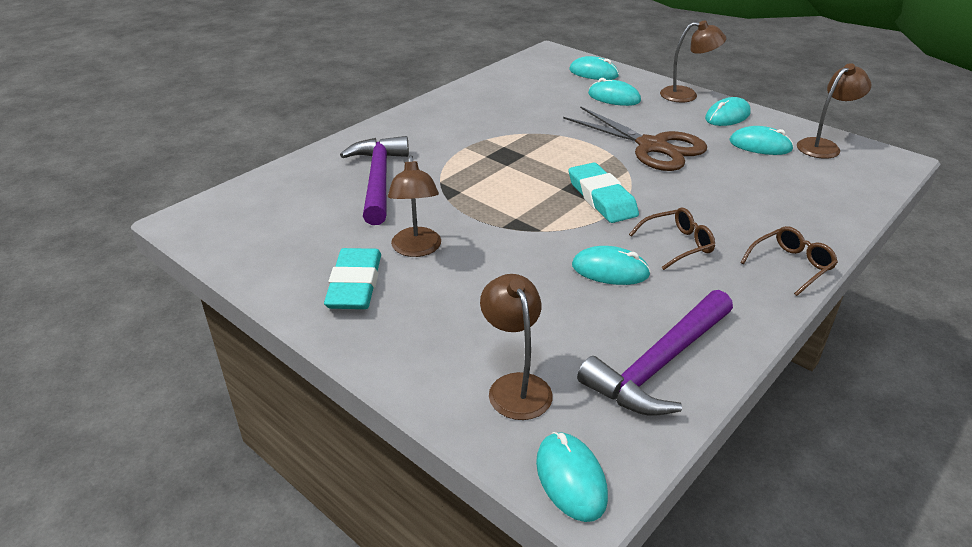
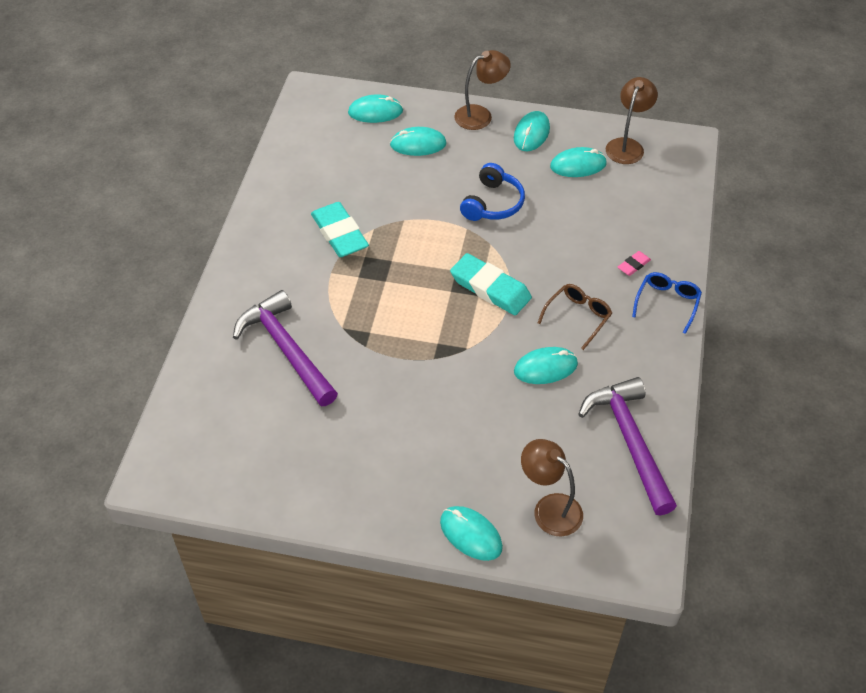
camera: 30 degrees left, 15 degrees up
turquoise eraser [324,248,381,309] -> turquoise eraser moved to [311,202,369,257]
brown lamp [388,155,441,257] -> none
turquoise mouse [536,432,608,522] -> turquoise mouse moved to [440,506,503,561]
brown scissors [563,106,707,171] -> blue headphones [460,163,525,221]
purple hammer [577,290,733,416] -> purple hammer turned 150 degrees clockwise [578,377,677,516]
brown glasses [740,226,838,296] -> blue glasses [632,272,702,334]
none -> pink eraser [618,251,651,276]

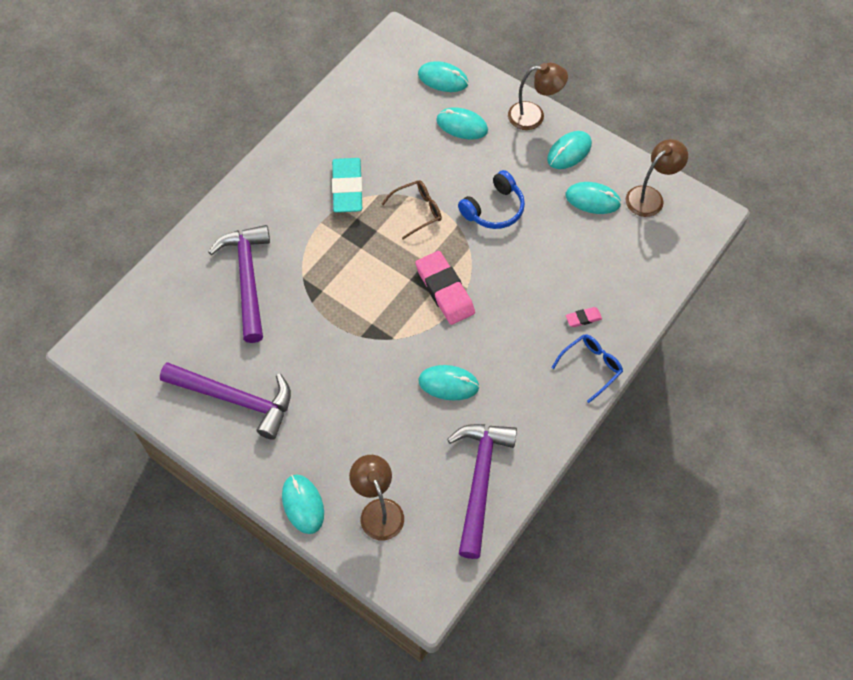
camera: 25 degrees right, 10 degrees up
turquoise eraser [450,253,532,315] -> pink eraser [415,251,475,325]
brown glasses [538,284,612,350] -> brown glasses moved to [382,180,442,240]
none -> purple hammer [160,362,291,440]

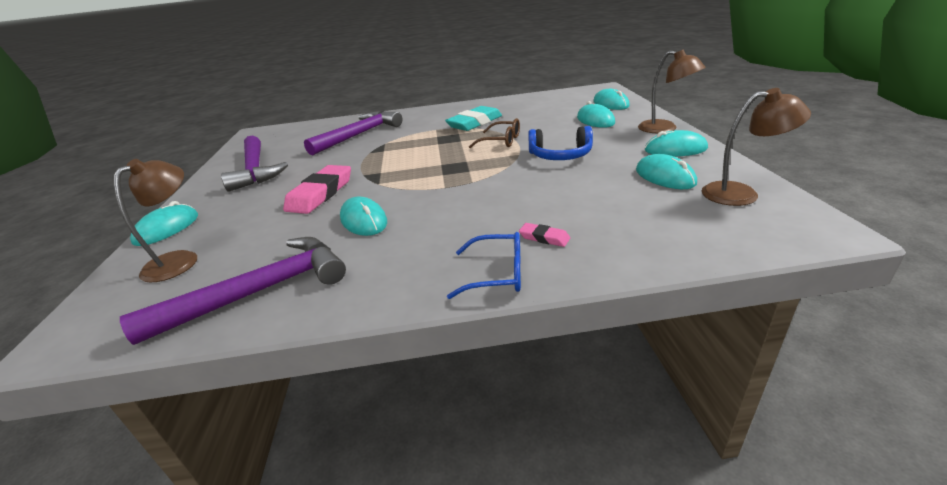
camera: 50 degrees right, 30 degrees down
pink eraser [415,251,475,325] -> pink eraser moved to [283,165,351,214]

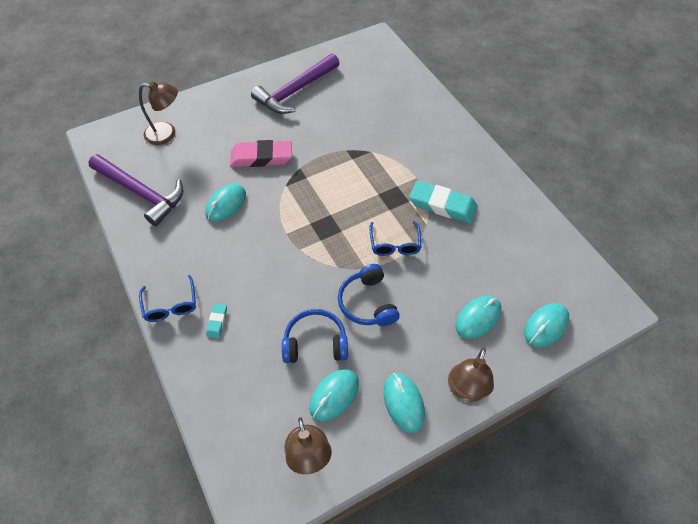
camera: 65 degrees right, 25 degrees up
turquoise mouse [130,201,198,246] -> none
purple hammer [304,110,403,155] -> none
brown glasses [469,118,520,148] -> blue glasses [369,221,421,256]
pink eraser [519,223,570,247] -> turquoise eraser [206,304,227,338]
none -> blue headphones [282,309,348,363]

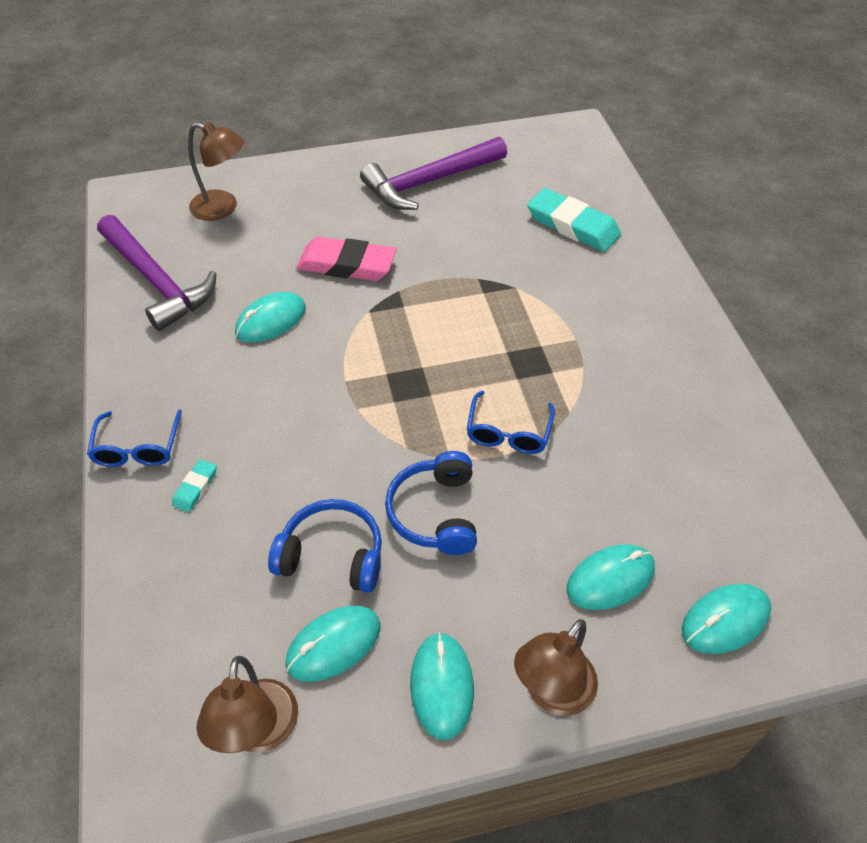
camera: 15 degrees right, 5 degrees down
turquoise eraser [409,181,478,223] -> turquoise eraser moved to [527,188,621,252]

